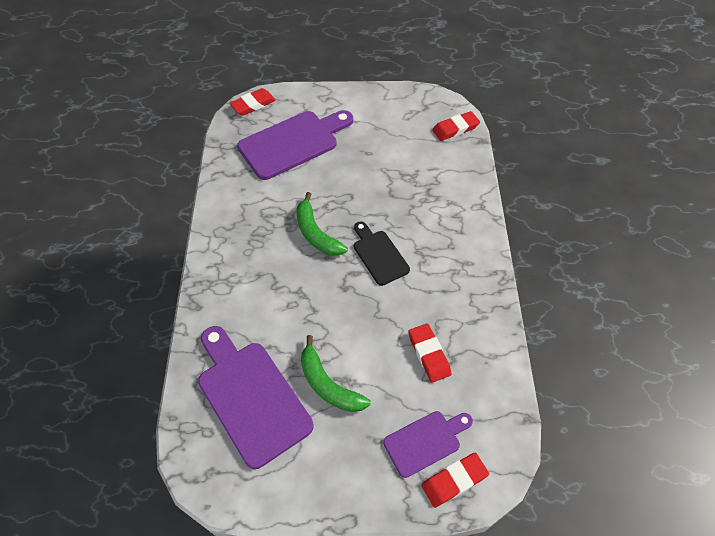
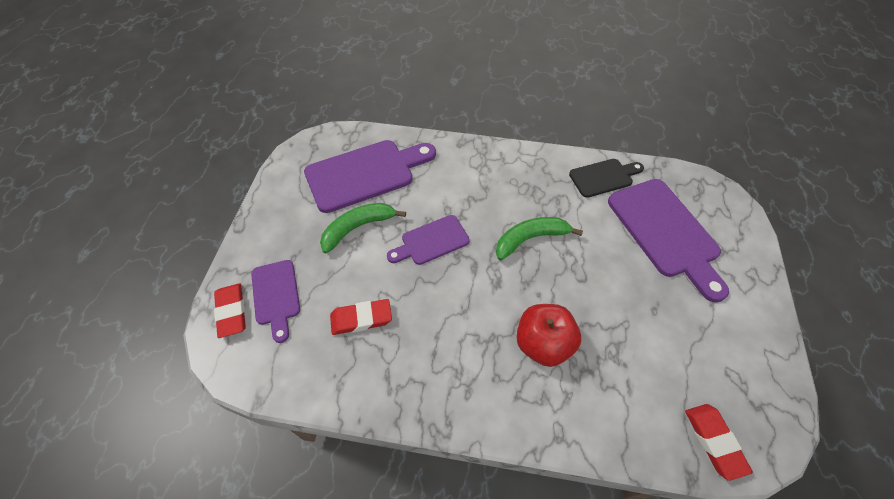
camera: 100 degrees right, 0 degrees up
red eraser [230,88,276,116] -> none
black cutting board [354,221,410,286] -> black cutting board moved to [569,159,644,198]
none -> purple cutting board [387,215,470,265]
none -> red apple [516,304,581,367]

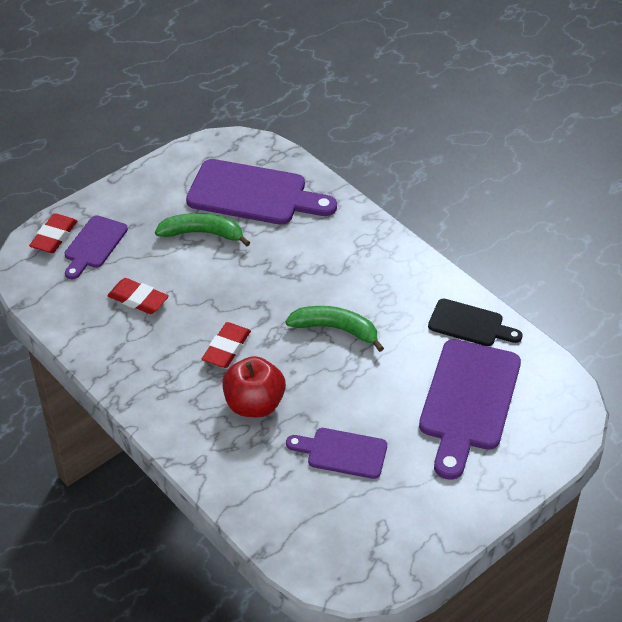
camera: 40 degrees right, 10 degrees down
purple cutting board [387,215,470,265] -> purple cutting board moved to [286,428,387,479]
red eraser [685,404,753,481] -> red eraser moved to [202,322,251,368]

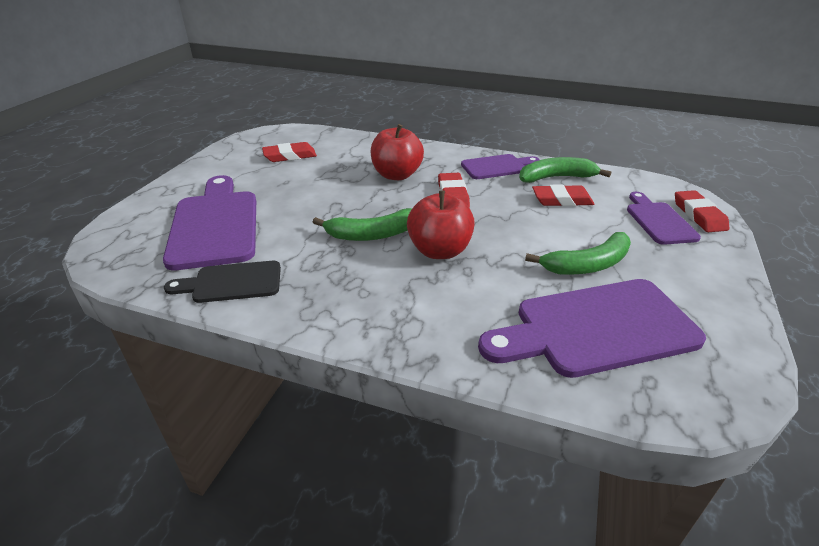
camera: 150 degrees right, 10 degrees down
purple cutting board [286,428,387,479] -> purple cutting board moved to [461,154,540,179]
none -> red eraser [262,142,317,162]
none -> red apple [407,191,475,259]
none -> green banana [519,157,611,183]

